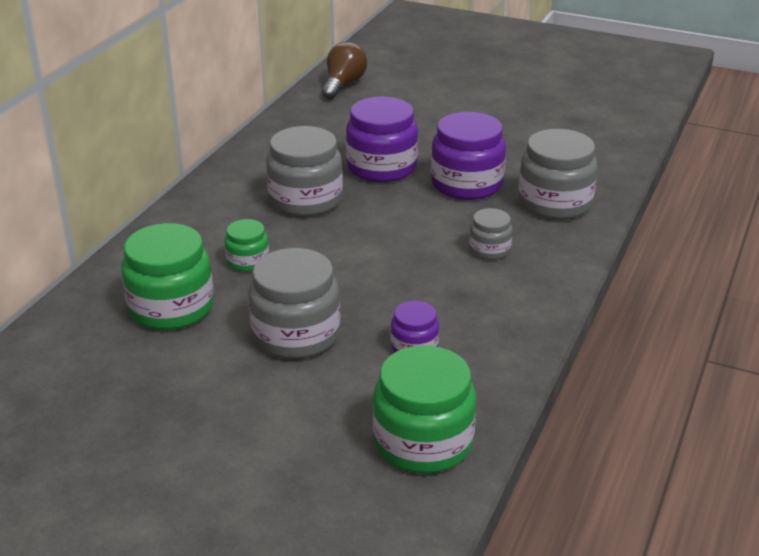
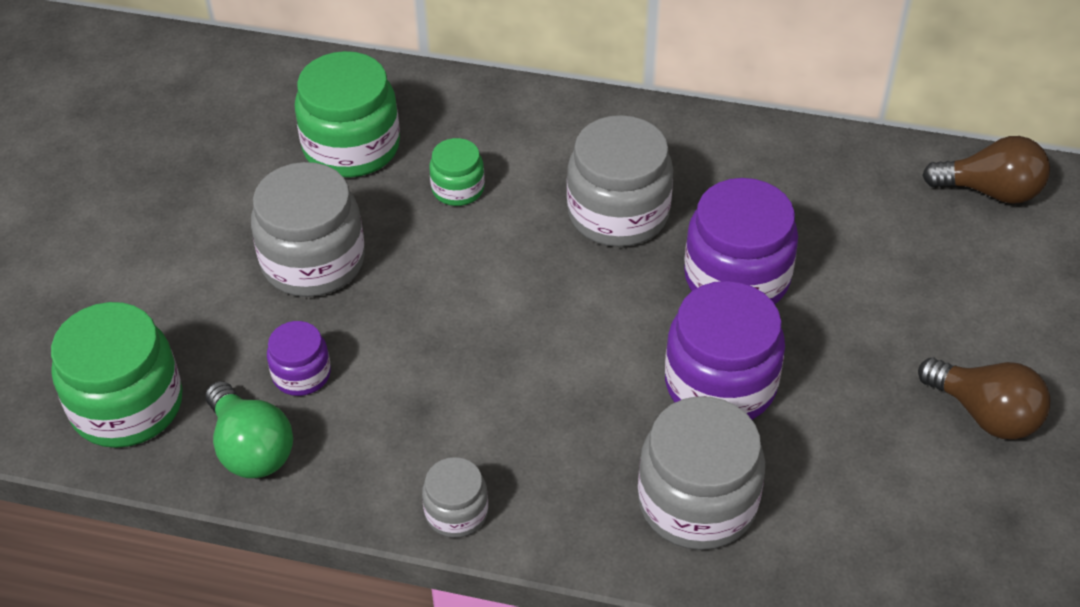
camera: 80 degrees right, 15 degrees up
grey jar [469,208,513,260] -> grey jar moved to [422,457,488,538]
none -> green light bulb [206,381,293,478]
none -> brown light bulb [918,357,1051,440]

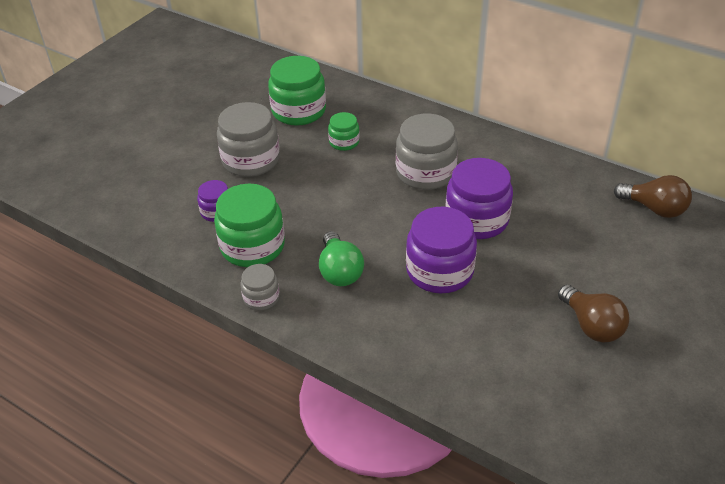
camera: 20 degrees right, 5 degrees down
green jar [51,302,183,448] -> green jar moved to [214,184,285,267]
green light bulb [206,381,293,478] -> green light bulb moved to [319,231,364,286]
grey jar [638,396,765,550] -> none

